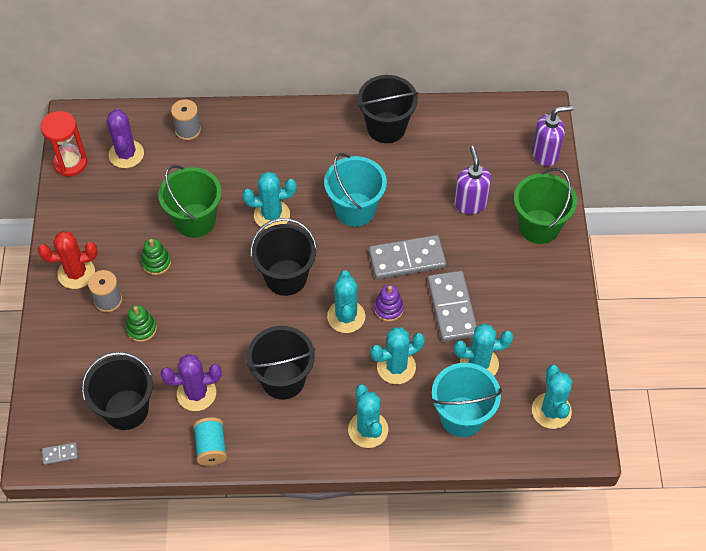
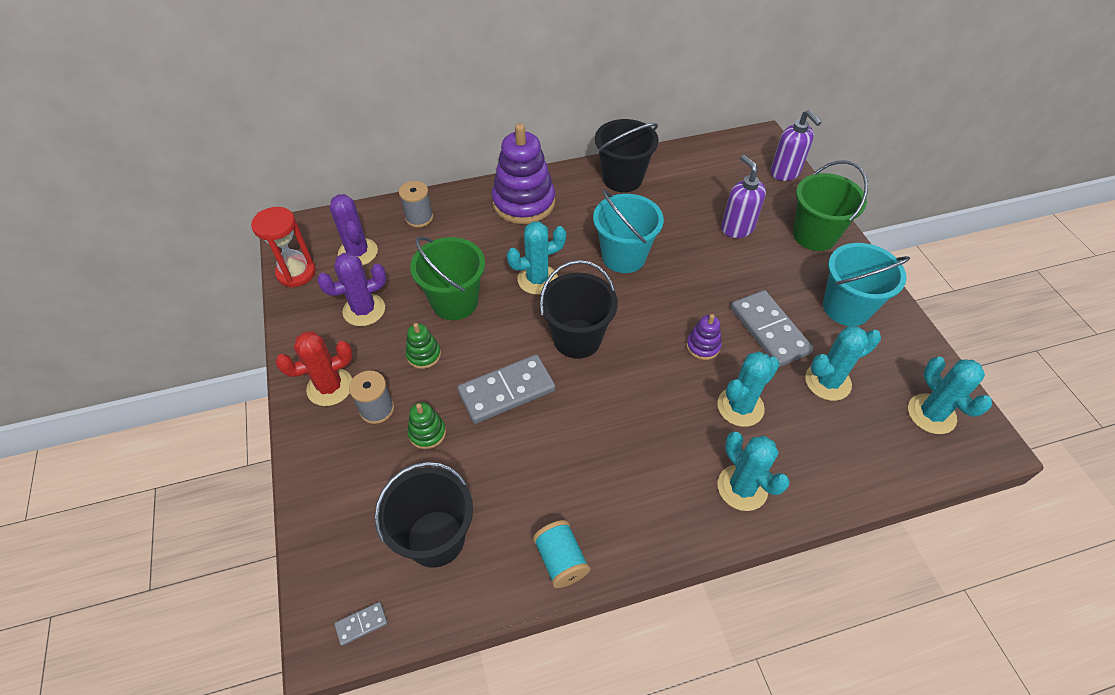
camera: 15 degrees left, 5 degrees down
purple cactus [161,354,222,411] -> purple cactus moved to [317,252,386,326]
black bucket [246,326,315,400] -> none
turquoise cactus [327,270,365,333] -> none
grey domino [369,235,446,279] -> grey domino moved to [457,355,555,424]
turquoise bucket [431,363,502,437] -> turquoise bucket moved to [823,243,910,326]
purple soap dispenser [532,106,573,167] -> purple soap dispenser turned 90 degrees clockwise [770,110,822,181]
none -> purple stacking toy [492,123,555,224]

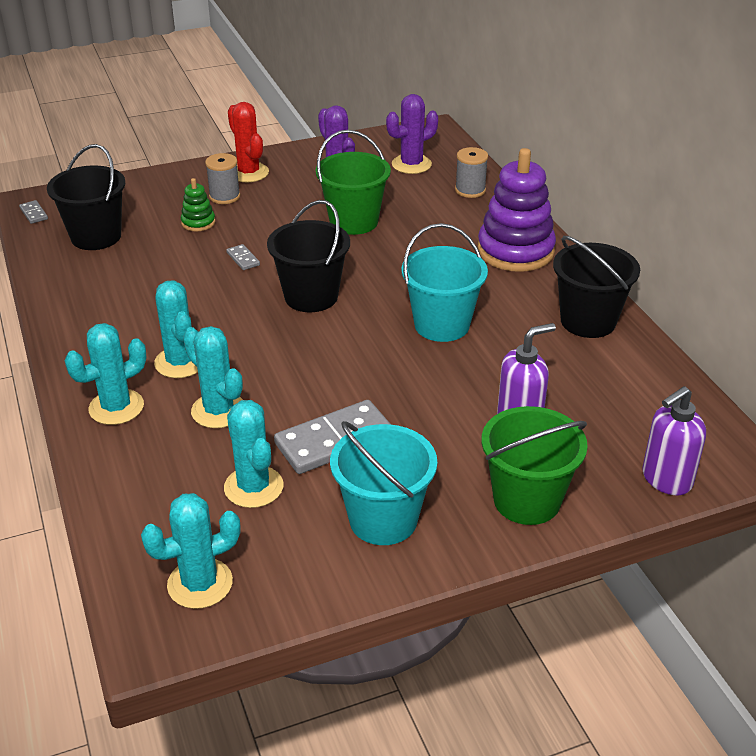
camera: 85 degrees right, 15 degrees down
red hourglass [251,207,316,288] -> none
green stacking toy [405,323,441,369] -> none
grey domino [457,355,555,424] -> grey domino [226,244,260,270], size x0.44
turquoise cactus [507,222,566,295] -> turquoise cactus moved to [154,281,198,378]
turquoise spool [533,520,590,588] -> none
purple stacking toy [686,314,722,360] -> none

